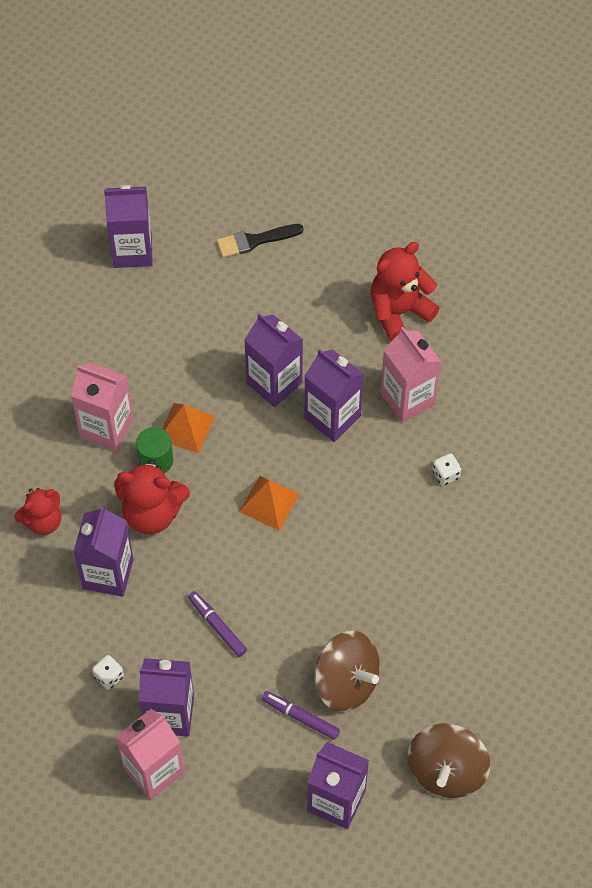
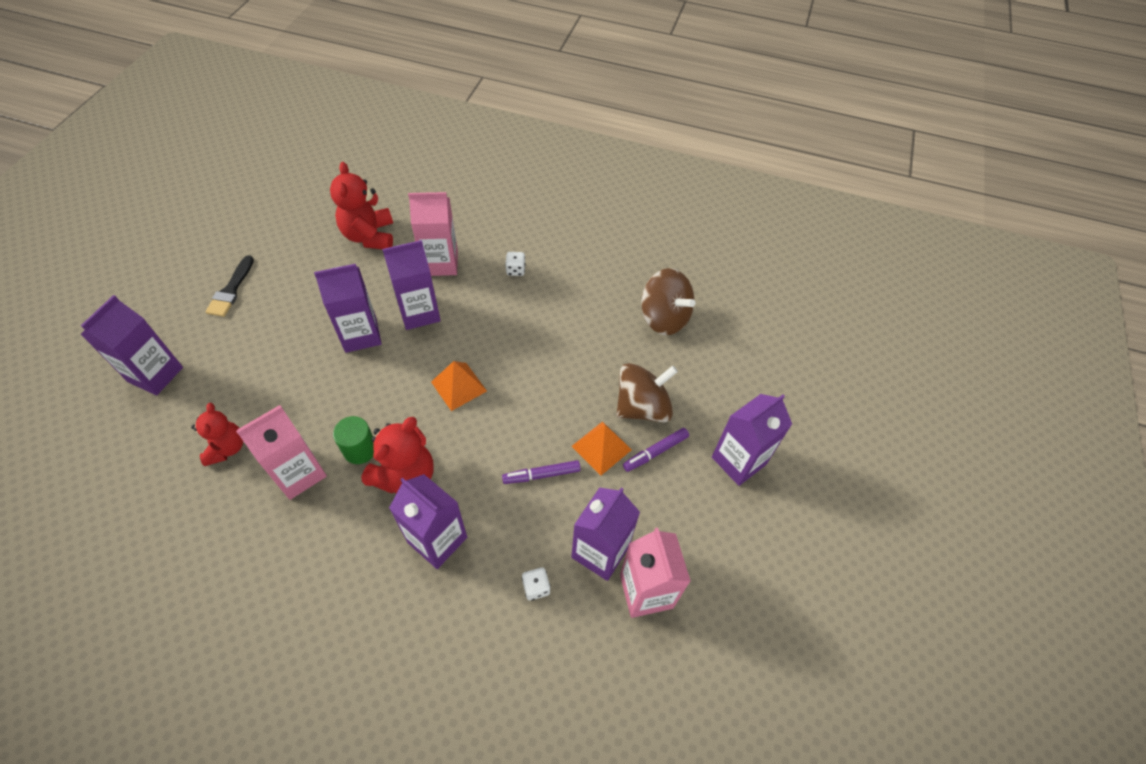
camera: 65 degrees left, 5 degrees down
red teddy bear [14,488,61,535] -> red teddy bear moved to [191,403,243,466]
orange pyramid [162,403,215,453] -> orange pyramid moved to [572,421,632,476]
brown spinning top [407,723,490,798] -> brown spinning top moved to [641,268,695,335]

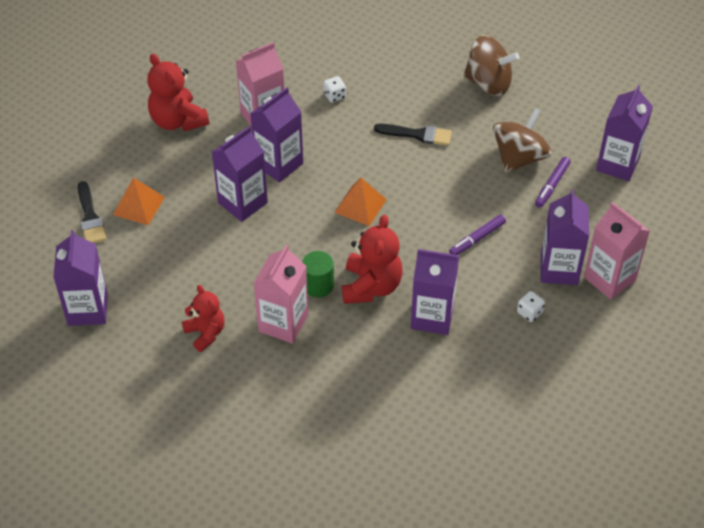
camera: 25 degrees left, 5 degrees down
orange pyramid [572,421,632,476] -> orange pyramid moved to [113,177,165,225]
none -> black brush [374,124,452,146]

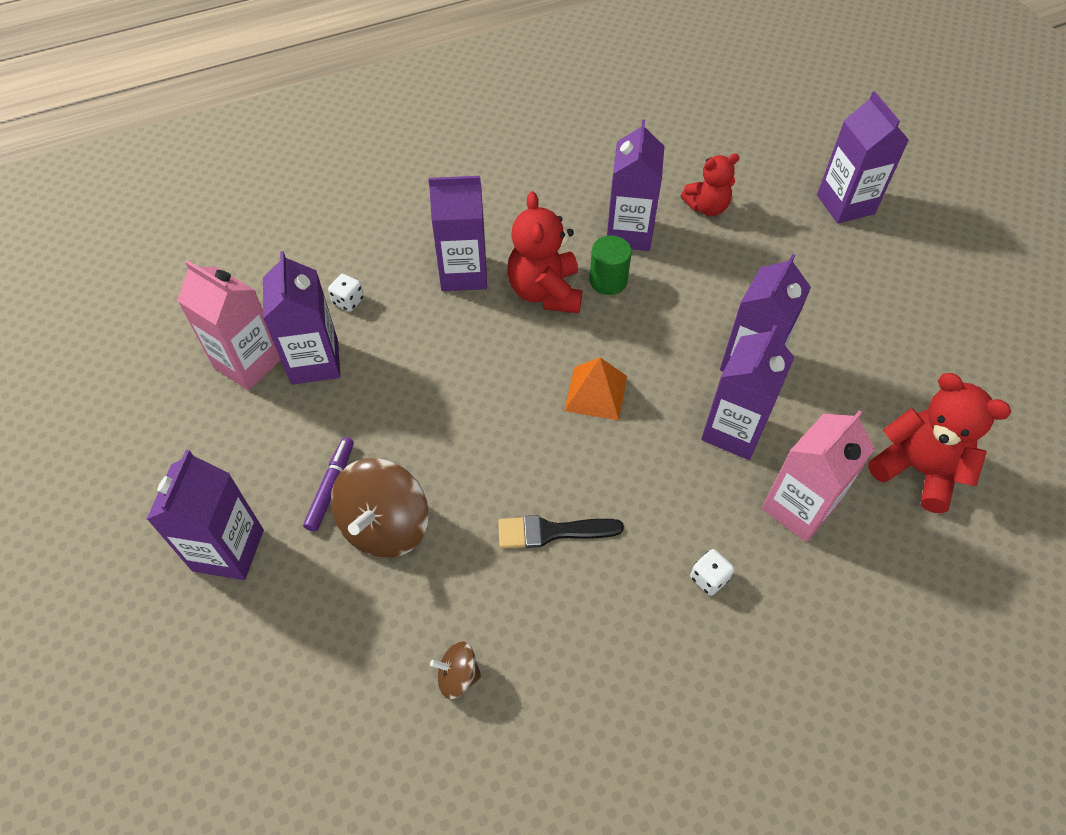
camera: 165 degrees right, 5 degrees up
black brush [78,181,106,243] -> none
orange pyramid [113,177,165,225] -> none
red teddy bear [182,285,225,352] -> red teddy bear turned 60 degrees counterclockwise [681,153,739,216]
pink carton [254,245,308,344] -> purple carton [607,119,664,251]
purple marker [449,214,506,255] -> none
brown spinning top [464,35,520,96] -> brown spinning top [430,641,482,699], size x0.50

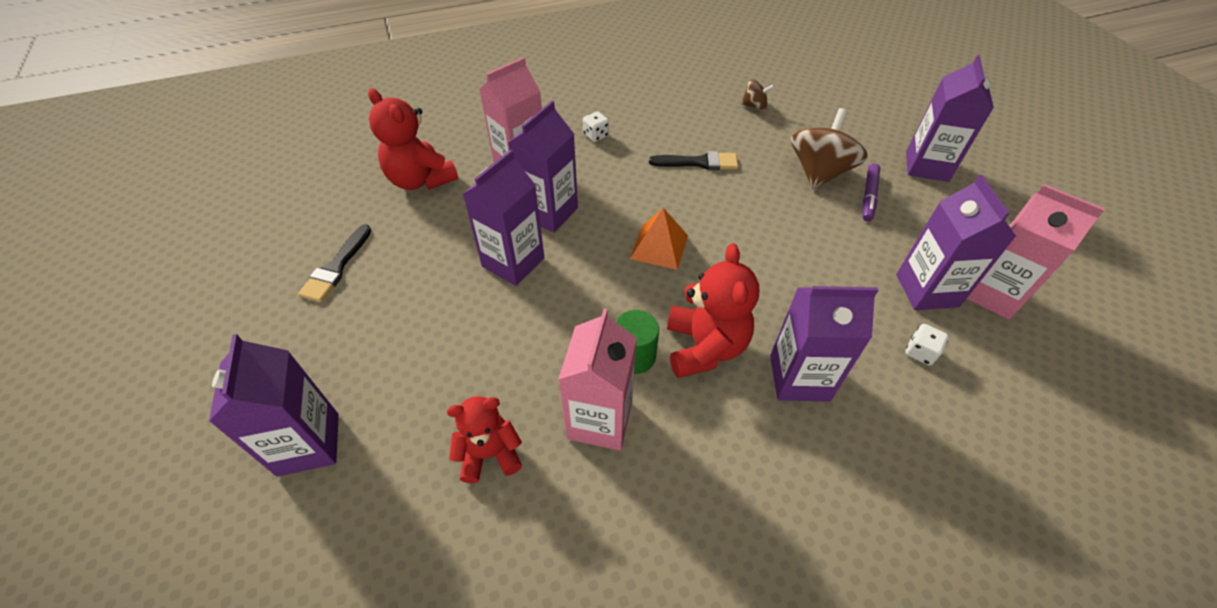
camera: 175 degrees left, 5 degrees down
purple carton [607,119,664,251] -> pink carton [558,308,637,451]
none -> black brush [298,224,371,302]

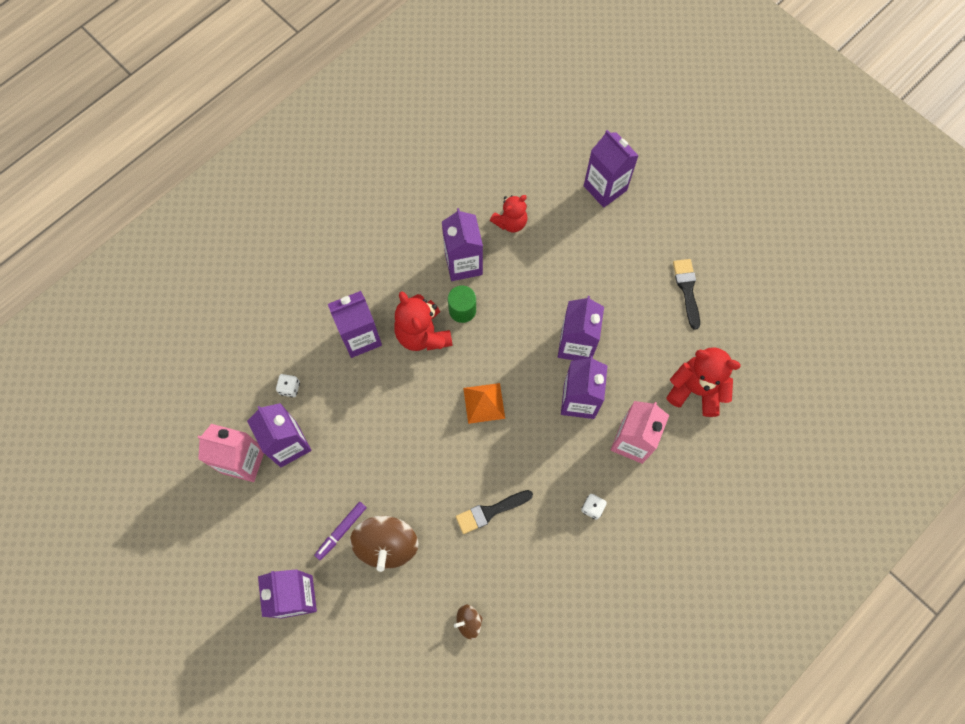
camera: 155 degrees right, 20 degrees up
pink carton [558,308,637,451] -> purple carton [442,208,483,281]
purple marker [863,163,880,221] -> purple marker turned 135 degrees counterclockwise [314,502,367,560]

